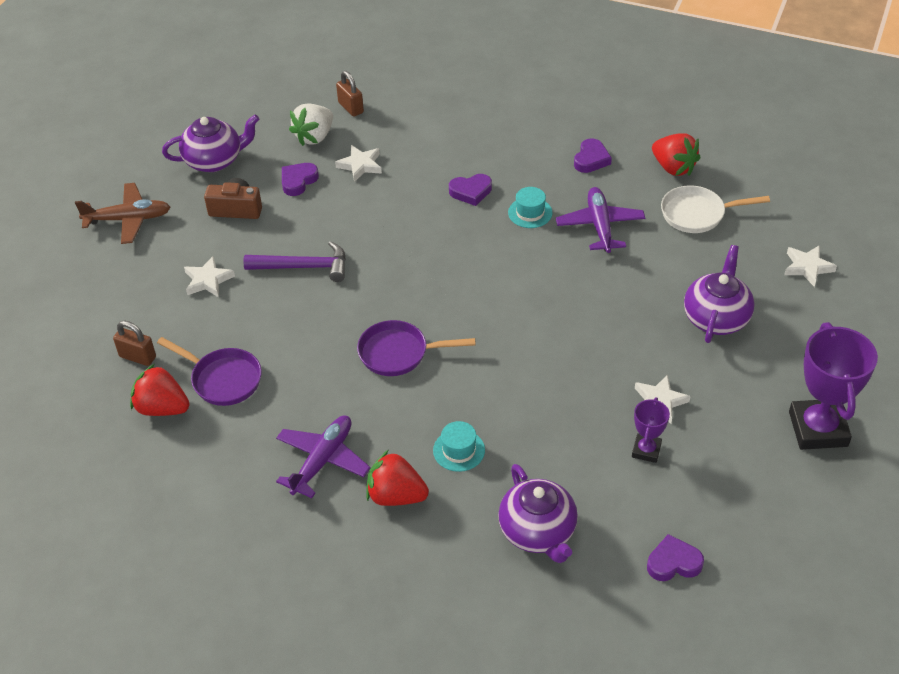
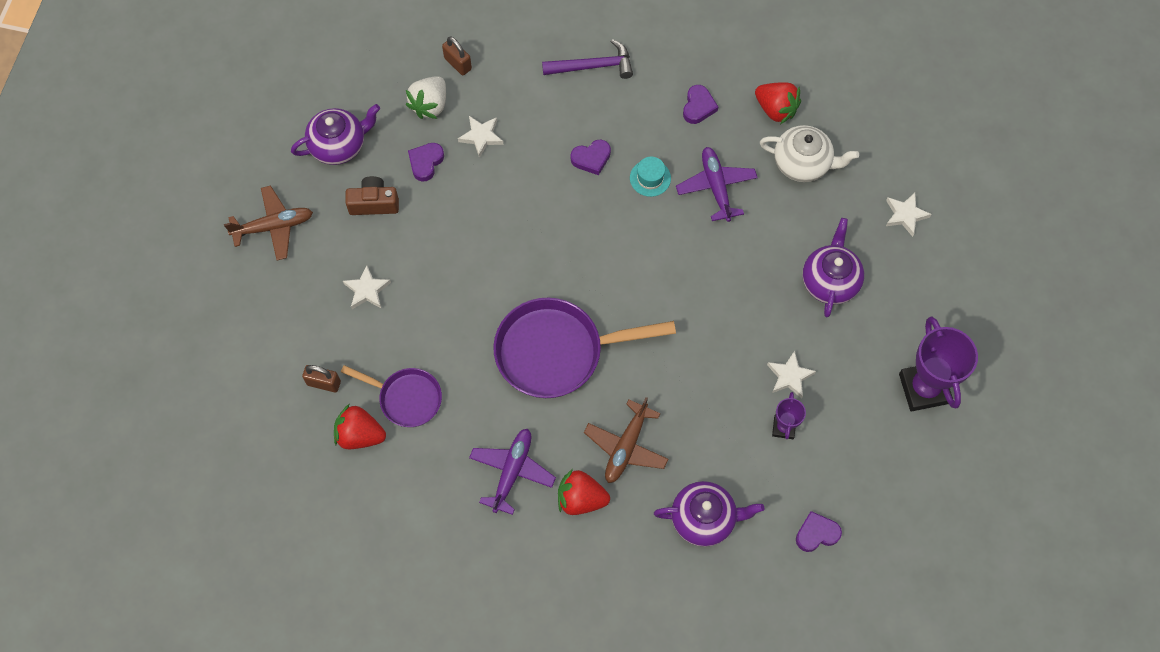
camera: 10 degrees left, 20 degrees up
purple hammer [243,241,346,282] -> purple hammer moved to [542,39,633,79]
purple pan [357,320,475,376] -> purple pan [493,298,676,398], size x1.73
turquoise hat [433,421,485,472] -> brown plane [584,397,668,483]
purple teapot [498,464,578,563] -> purple teapot turned 60 degrees counterclockwise [654,481,764,547]
white pan [661,186,770,233] -> white teapot [760,125,859,182]

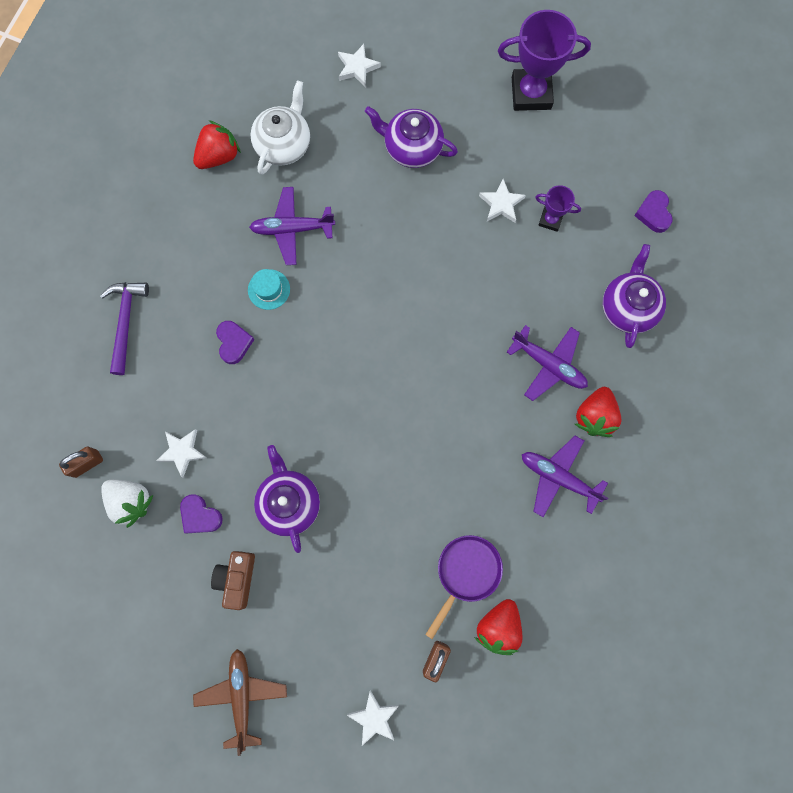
camera: 80 degrees left, 10 degrees up
purple teapot [291,104,380,165] -> purple teapot moved to [254,445,320,553]
white star [343,265,391,309] -> white star moved to [347,690,399,746]
purple pan [493,298,676,398] -> none
brown plane [584,397,668,483] -> purple plane [507,325,588,401]
purple heart [683,85,718,124] -> none

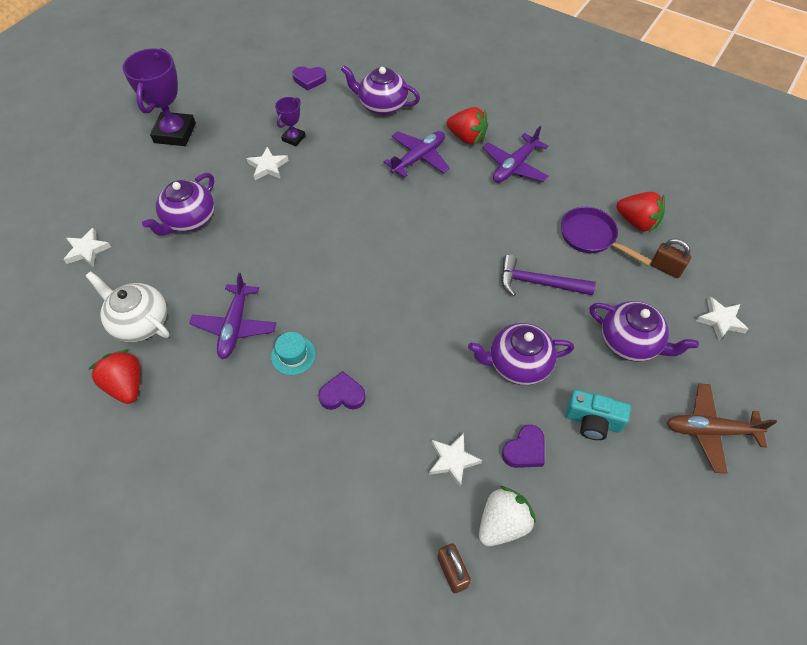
camera: 80 degrees left, 20 degrees down
purple hammer [100,282,149,375] -> purple hammer moved to [501,255,596,296]
brown camera [211,551,255,610] -> turquoise camera [565,390,631,440]
none -> purple teapot [589,301,699,362]

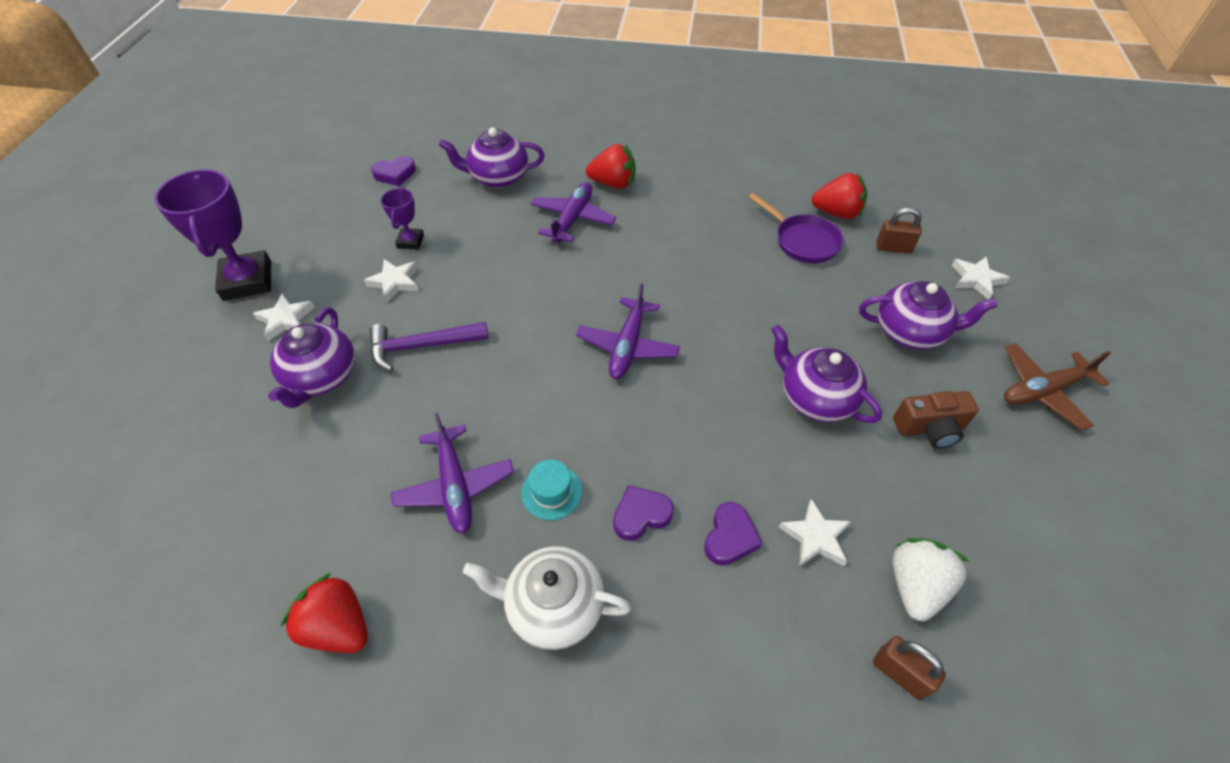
camera: 25 degrees left, 5 degrees down
white star [63,228,111,267] -> white star moved to [253,293,315,341]
white teapot [86,271,170,342] -> white teapot moved to [463,546,631,650]
purple teapot [468,323,574,385] -> purple teapot turned 75 degrees clockwise [771,325,882,423]
purple plane [483,126,548,183] -> purple plane moved to [576,283,680,379]
purple hammer [501,255,596,296] -> purple hammer moved to [369,322,489,372]
purple heart [502,425,545,468] -> purple heart moved to [704,502,762,565]
purple pan [561,207,652,265] -> purple pan turned 150 degrees counterclockwise [748,193,844,263]
turquoise camera [565,390,631,440] -> brown camera [893,391,979,449]

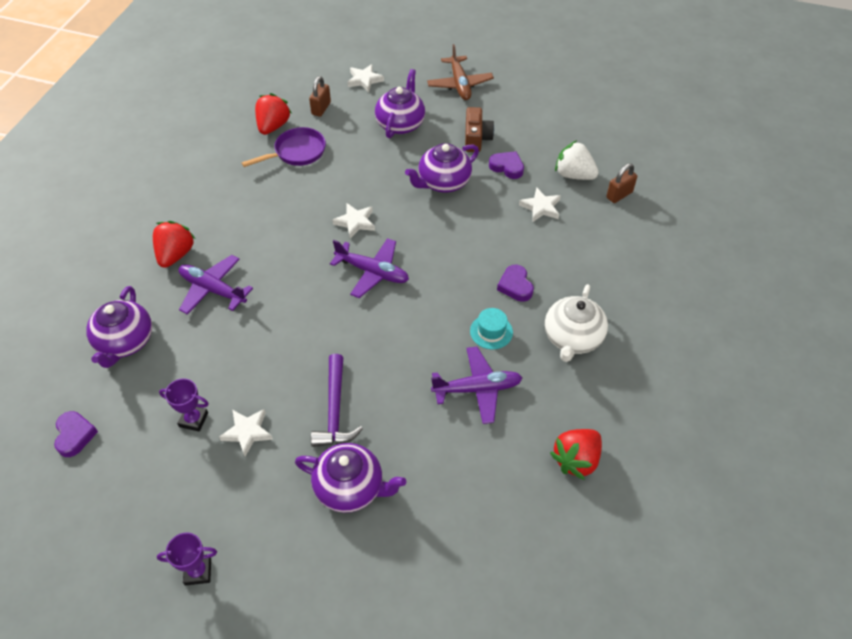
camera: 80 degrees left, 0 degrees up
purple trophy [154,169,271,301] -> purple trophy [157,533,217,586], size x0.51
white star [253,293,315,341] -> white star moved to [332,203,375,239]
purple heart [704,502,762,565] -> purple heart moved to [489,151,524,179]

